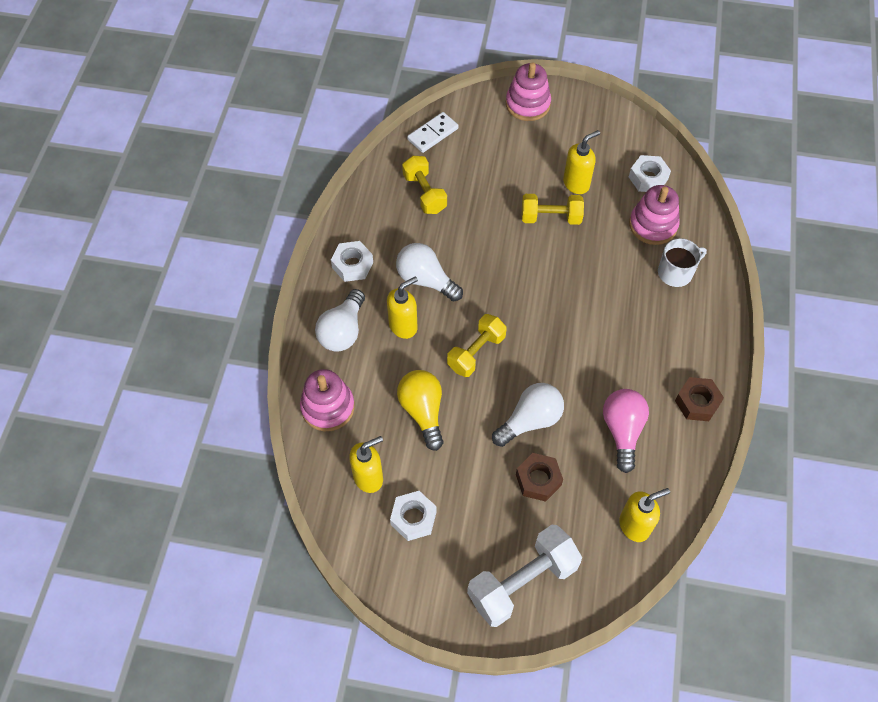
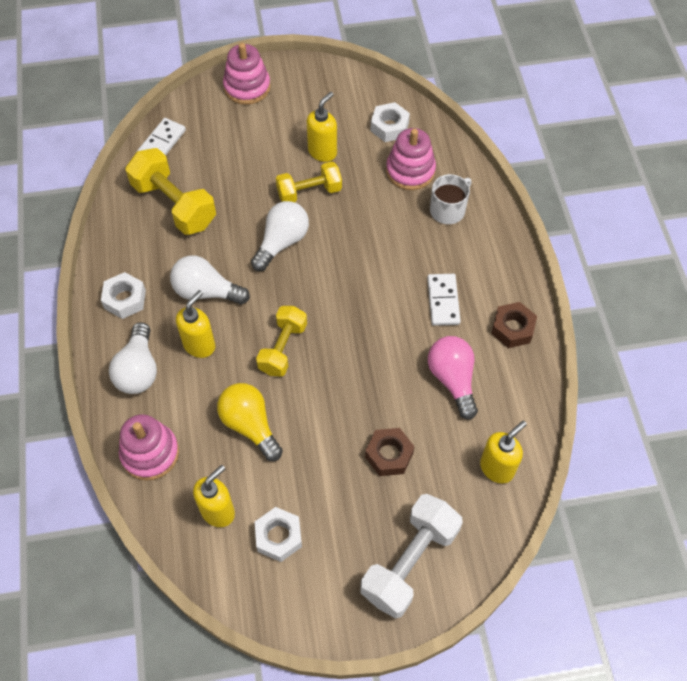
camera: 20 degrees left, 0 degrees up
yellow dumbbell [402,156,447,214] -> yellow dumbbell [126,148,216,235], size x1.51
white light bulb [492,383,564,447] -> white light bulb moved to [251,201,309,271]
none -> white domino [427,274,461,326]

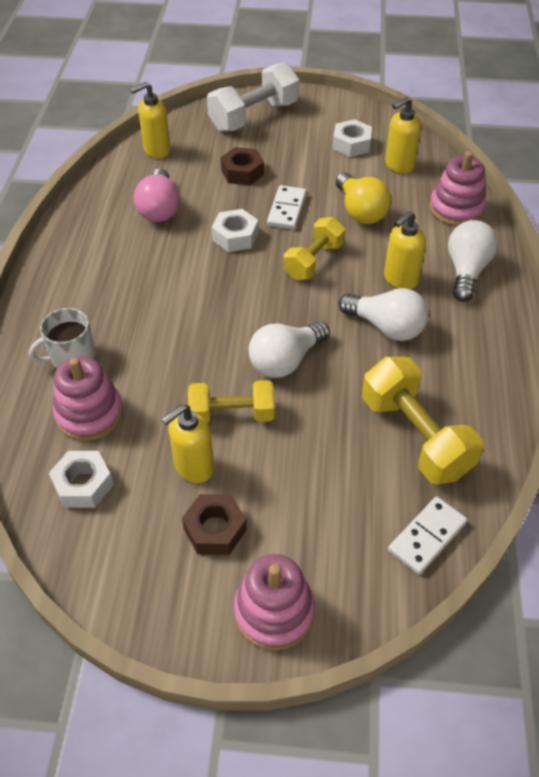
camera: 165 degrees left, 10 degrees down
white nut [101,272,146,319] -> white nut moved to [212,209,258,252]
white domino [427,274,461,326] -> white domino moved to [267,185,307,230]
brown nut [491,302,537,348] -> brown nut moved to [182,494,247,555]

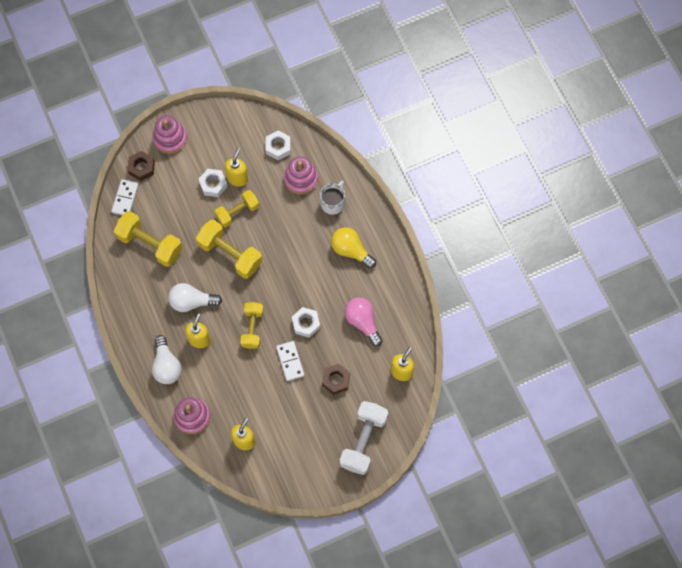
camera: 150 degrees right, 20 degrees up
brown nut [182,494,247,555] -> brown nut moved to [128,151,155,181]
white light bulb [249,321,330,378] -> yellow dumbbell [196,220,262,279]
white nut [333,119,372,157] -> white nut moved to [199,169,228,197]
yellow light bulb [336,172,391,224] -> yellow light bulb moved to [331,227,376,269]

